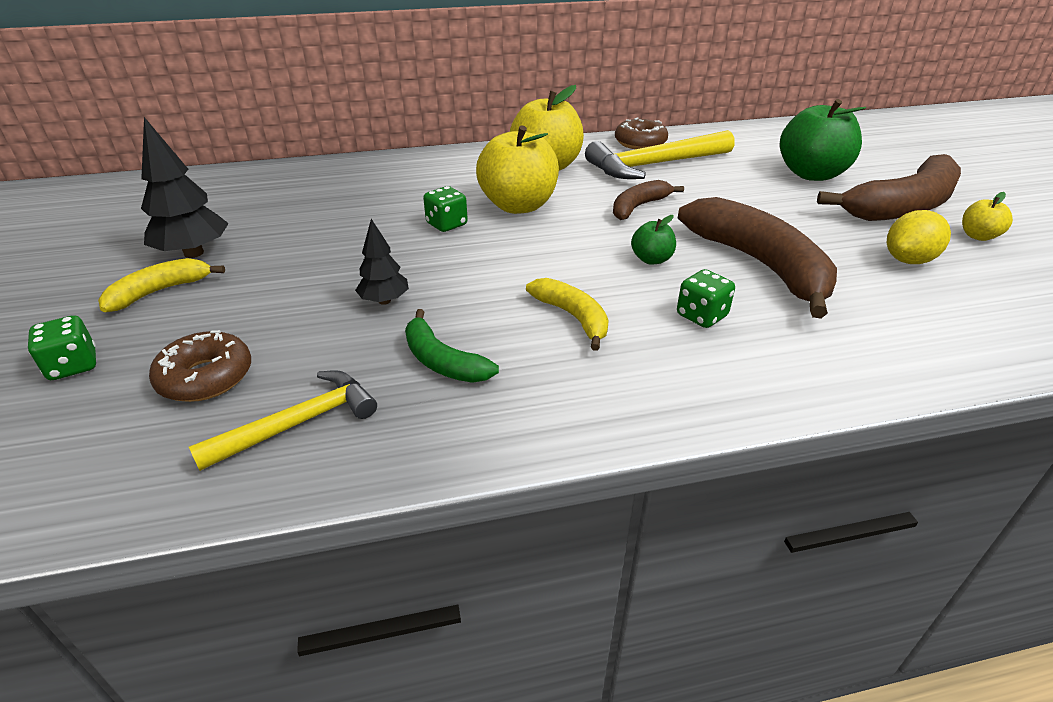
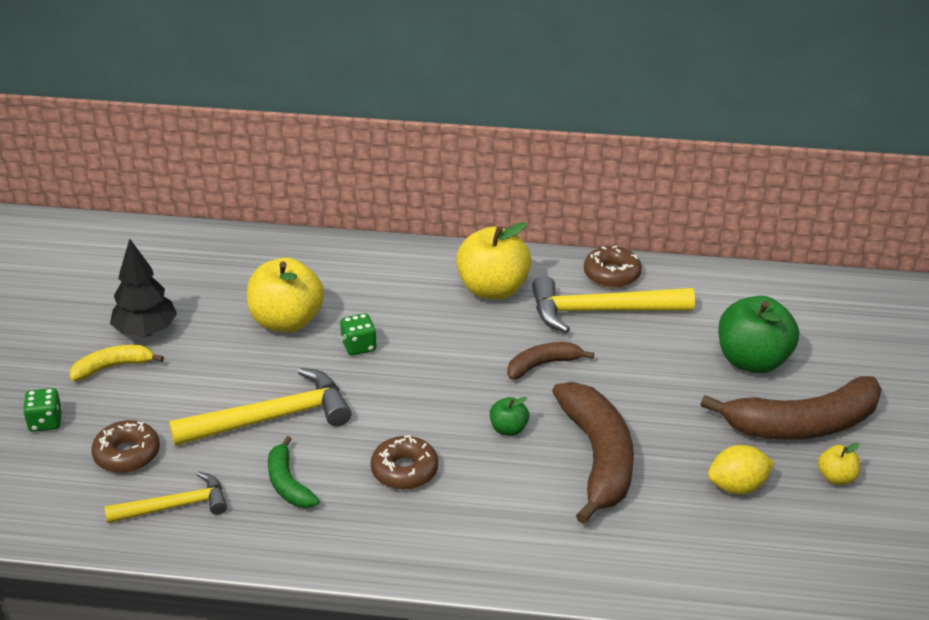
camera: 20 degrees right, 0 degrees up
black tree [355,219,409,305] -> yellow hammer [169,368,352,446]
yellow apple [476,125,559,214] -> yellow apple moved to [247,258,324,333]
yellow banana [526,278,609,351] -> brown donut [371,435,438,489]
green dice [677,269,735,328] -> none

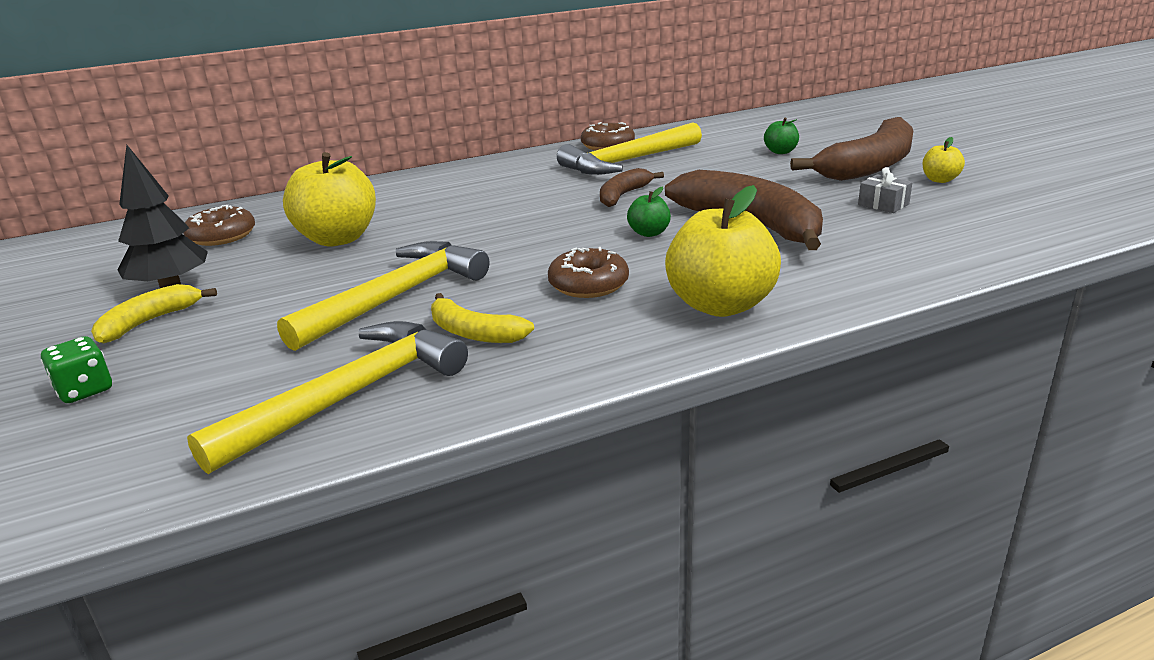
camera: 30 degrees left, 10 degrees down
brown donut [91,420,160,473] -> brown donut moved to [183,205,255,246]
yellow hammer [104,472,227,523] -> yellow hammer [187,321,468,474], size x1.59
green banana [268,436,320,508] -> yellow banana [431,293,534,343]
green dice [340,313,377,356] -> none
yellow apple [456,222,531,300] -> yellow apple moved to [665,185,781,317]
yellow lemon [708,445,774,495] -> grey gift [858,167,913,213]
green apple [718,296,799,373] -> green apple [764,118,799,154], size x0.47

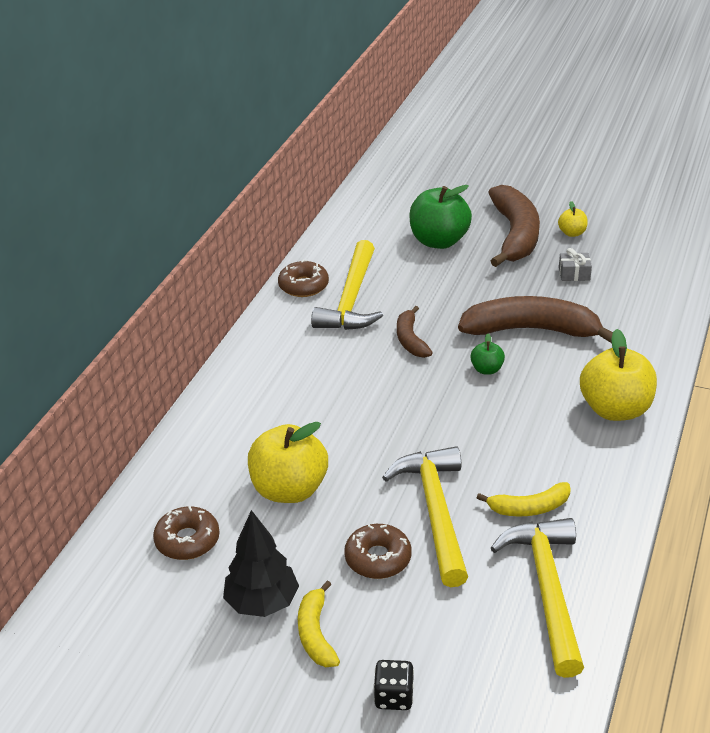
camera: 45 degrees left, 10 degrees up
green dice [41,336,112,403] -> black dice [373,660,414,710]
brown donut [548,247,629,298] -> brown donut moved to [344,524,412,579]
green apple [764,118,799,154] -> green apple [409,185,472,249], size x2.11

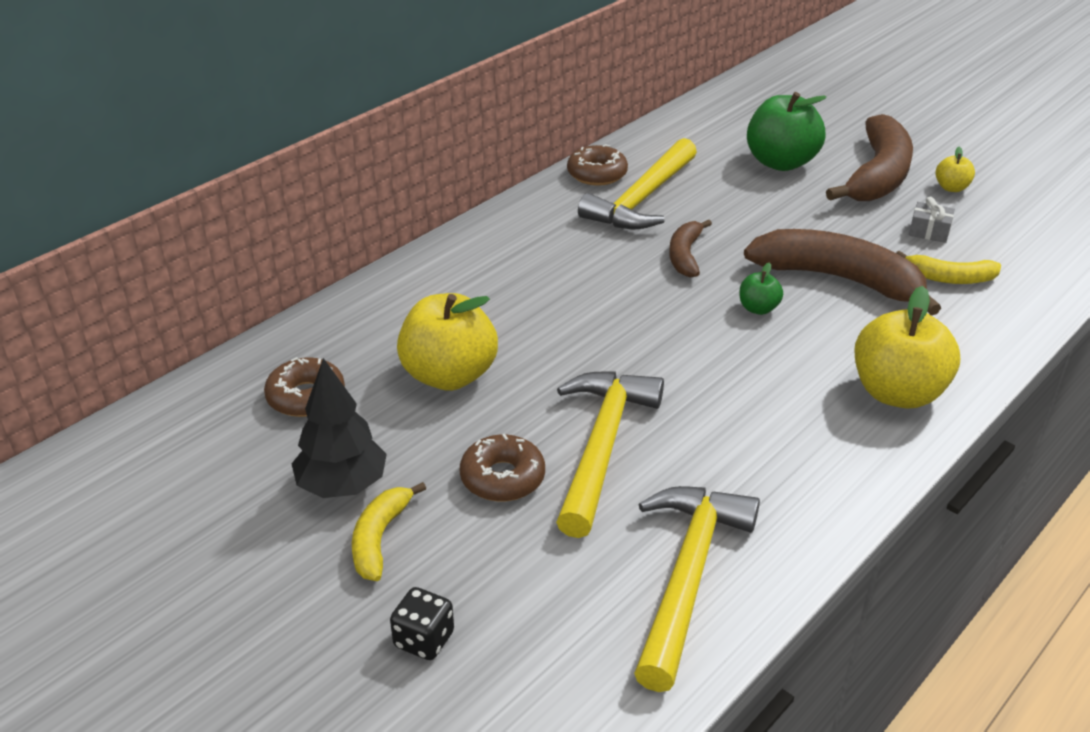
camera: 20 degrees right, 0 degrees up
yellow banana [477,482,571,516] -> yellow banana moved to [896,251,1001,284]

